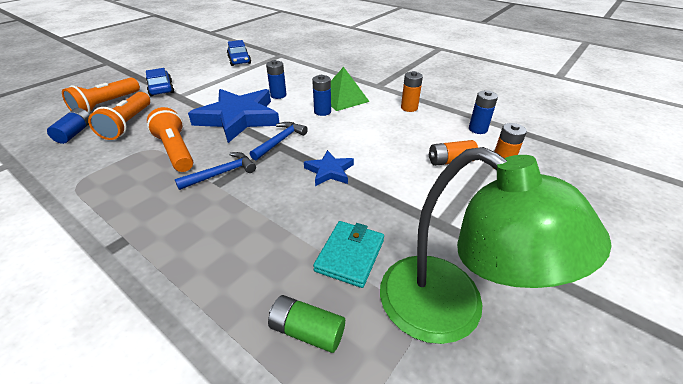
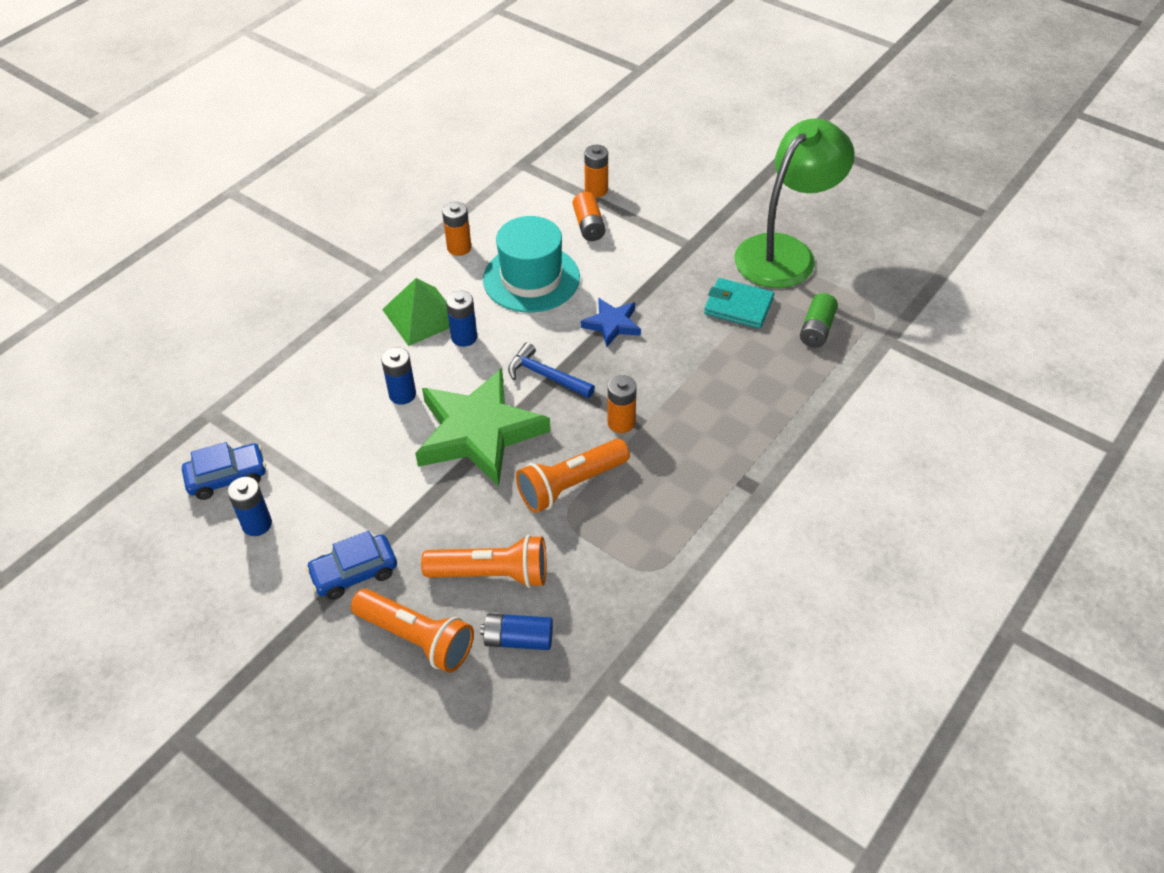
camera: 90 degrees left, 10 degrees up
blue hammer [175,152,256,190] -> orange battery [607,375,637,433]
blue star [188,89,279,143] -> green star [415,368,551,487]
blue battery [469,90,498,134] -> blue battery moved to [228,477,272,536]
none -> turquoise hat [483,216,580,313]

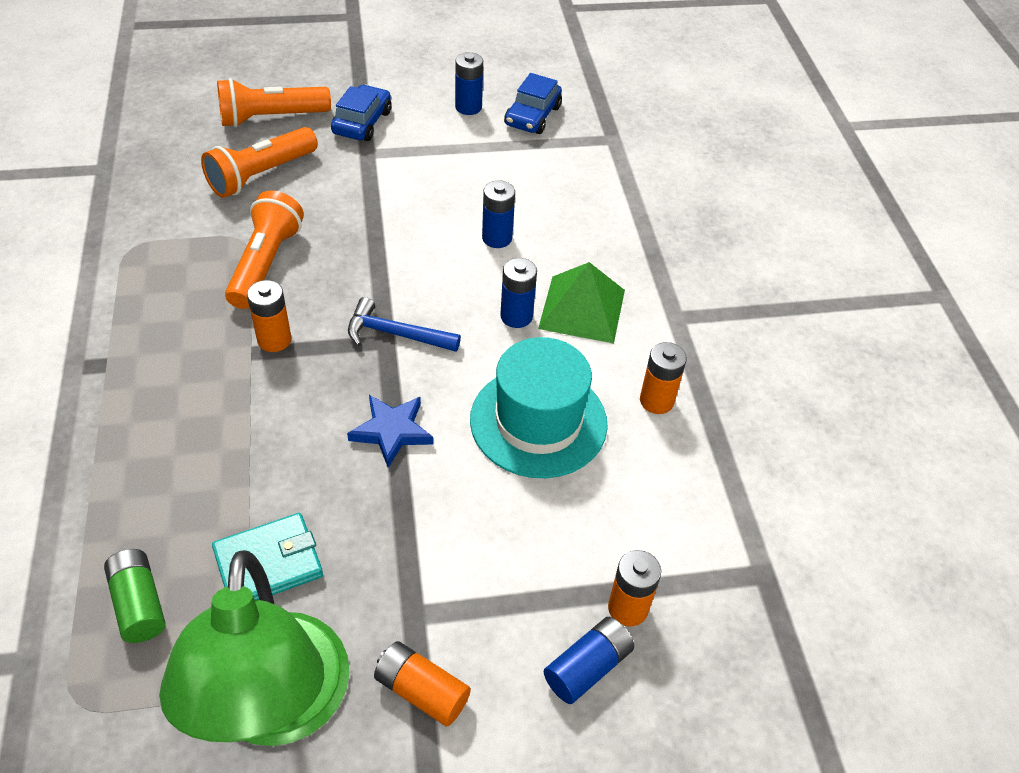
camera: 130 degrees right, 0 degrees up
green star [415,368,551,487] -> none
blue battery [480,613,553,650] -> blue battery moved to [544,617,634,704]
blue hammer [508,342,595,398] -> blue hammer turned 150 degrees counterclockwise [348,297,461,352]
orange battery [573,192,606,241] -> orange battery moved to [374,641,471,726]

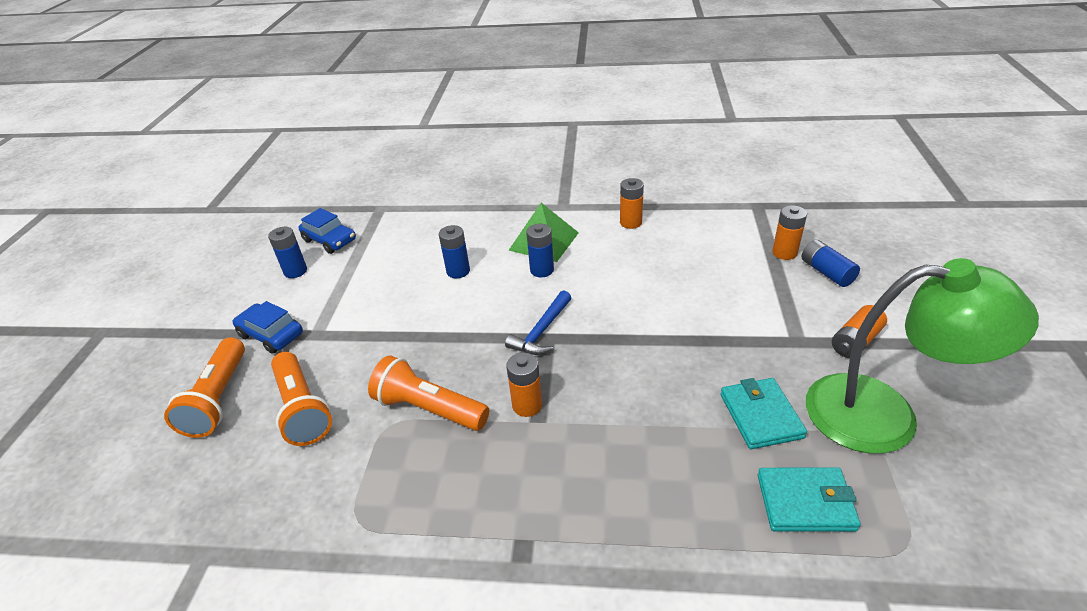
camera: 70 degrees left, 10 degrees down
green battery [104,549,166,643] -> turquoise wallet [758,467,861,532]
blue star [347,395,433,467] -> none
turquoise hat [470,337,608,478] -> none

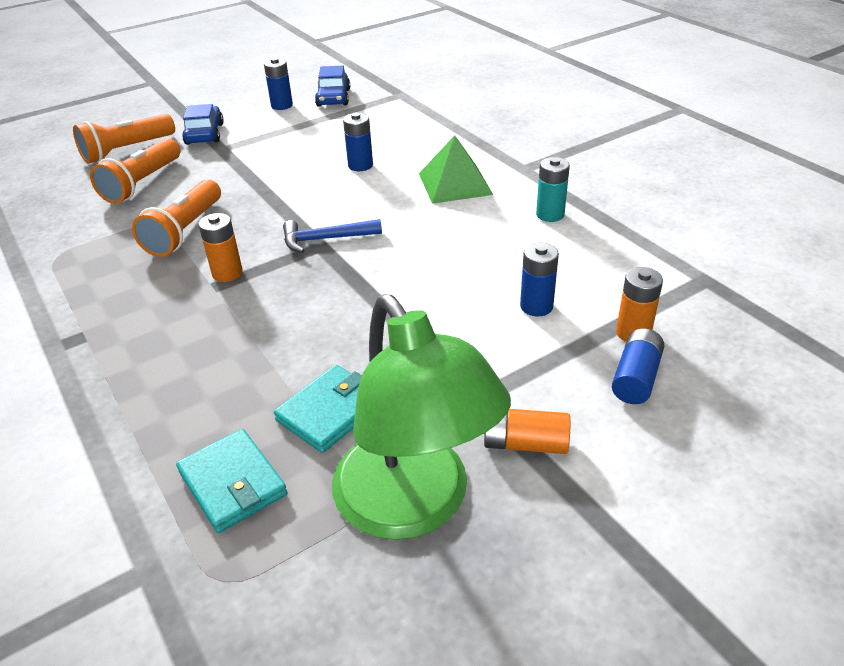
camera: 50 degrees right, 0 degrees up
orange flashlight [368,356,489,431] -> orange flashlight turned 150 degrees counterclockwise [132,179,221,257]
blue battery [526,224,554,277] -> blue battery moved to [520,243,559,316]
orange battery [620,178,644,229] -> turquoise battery [536,157,570,222]

